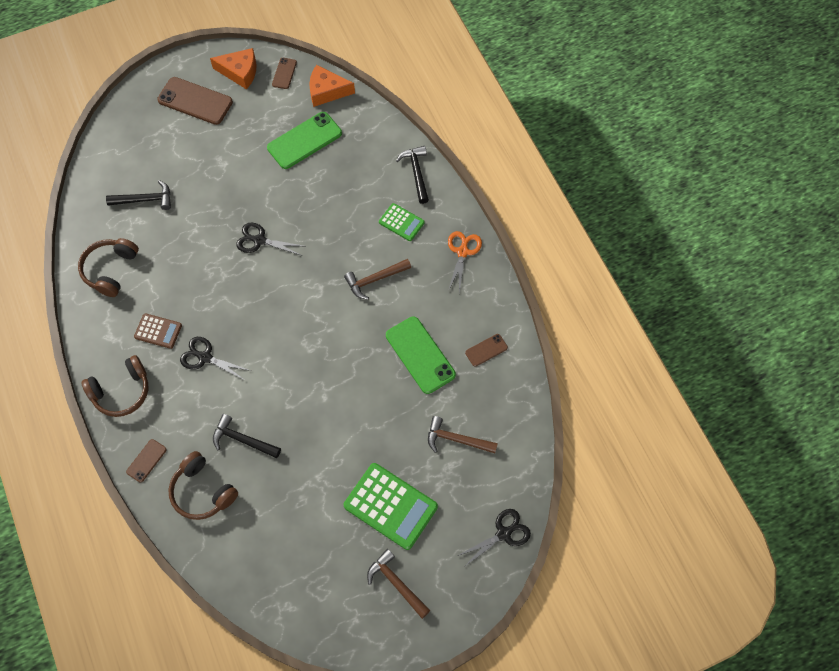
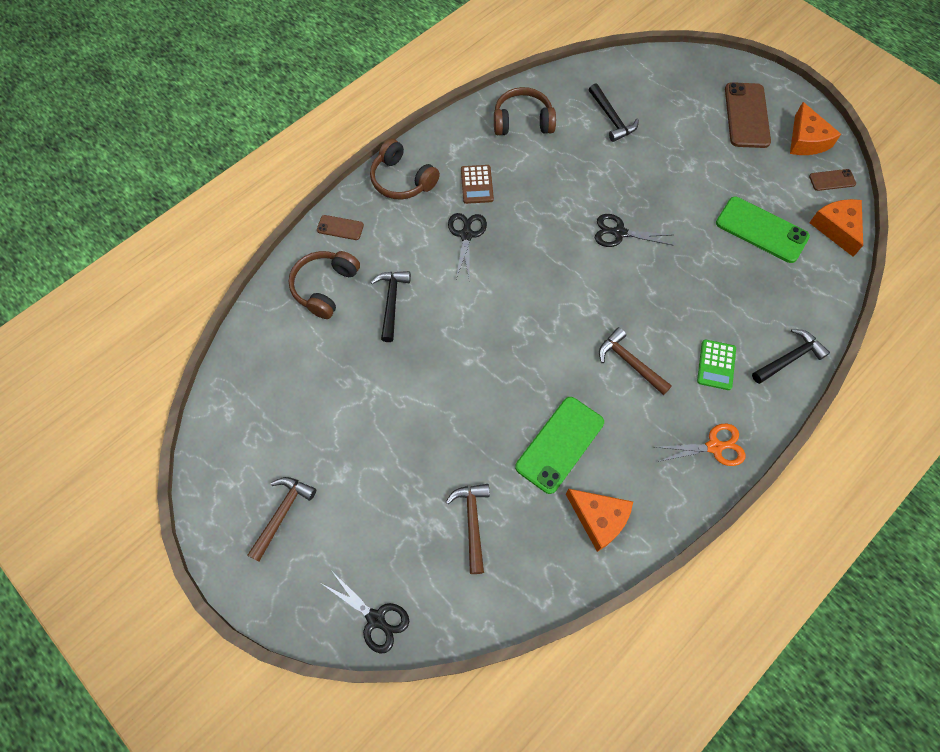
camera: 70 degrees right, 0 degrees up
black scissors [236,223,303,255] -> black scissors turned 75 degrees counterclockwise [595,214,672,247]
green calculator [344,463,438,550] -> none
brown phone [465,334,508,367] -> orange cheese [566,489,633,552]

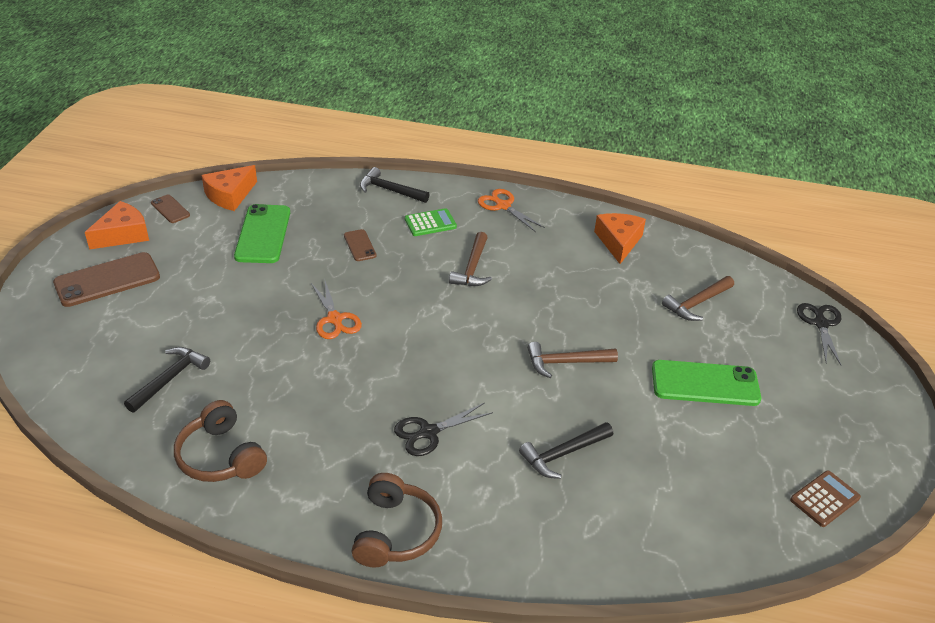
camera: 125 degrees left, 25 degrees down
brown hammer [247,477,316,562] -> brown hammer moved to [527,342,618,378]
brown headphones [288,251,360,319] -> none
brown phone [317,215,364,240] -> brown phone moved to [344,229,377,261]
brown calculator [461,165,494,204] -> brown calculator moved to [790,470,861,527]
green phone [515,397,604,494] -> green phone moved to [652,360,761,406]
black scissors [595,214,672,247] -> orange scissors [311,278,362,339]

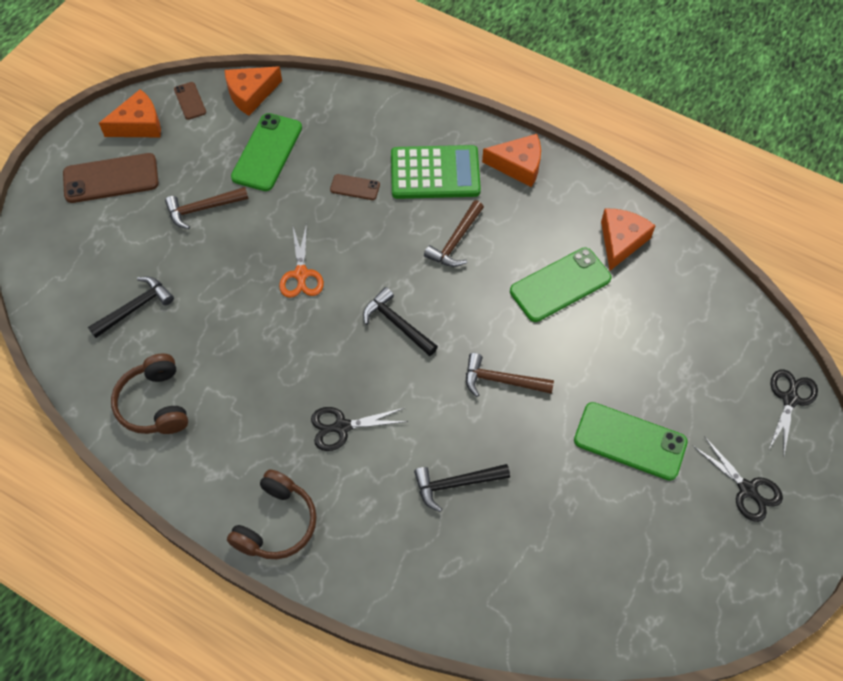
camera: 20 degrees right, 20 degrees up
brown phone [344,229,377,261] -> brown phone turned 75 degrees counterclockwise [330,174,380,200]
black hammer [360,167,430,203] -> black hammer moved to [363,287,438,356]
green calculator [405,208,457,236] -> green calculator [391,145,481,199], size x1.82
orange scissors [478,189,545,232] -> orange cheese [482,134,541,187]
brown hammer [662,276,734,321] -> brown hammer moved to [165,187,248,229]
brown calculator [790,470,861,527] -> none
none -> green phone [510,247,611,322]
none -> black scissors [693,436,783,522]

